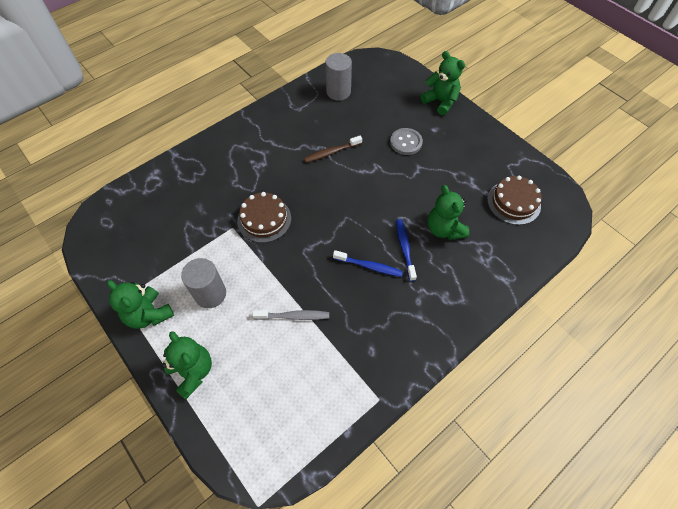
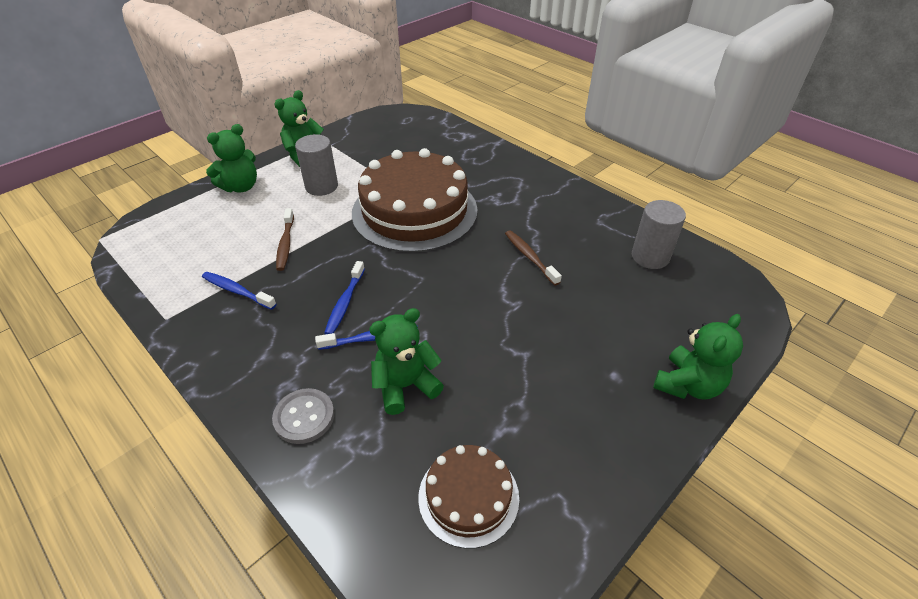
camera: 85 degrees right, 15 degrees down
brown cake [237,192,291,243] -> brown cake [352,148,477,253], size x1.97
grey toothbrush [253,310,329,320] -> brown toothbrush [276,208,294,271]
grey button [390,128,423,155] -> grey button moved to [272,388,334,444]
none -> blue toothbrush [202,272,276,310]

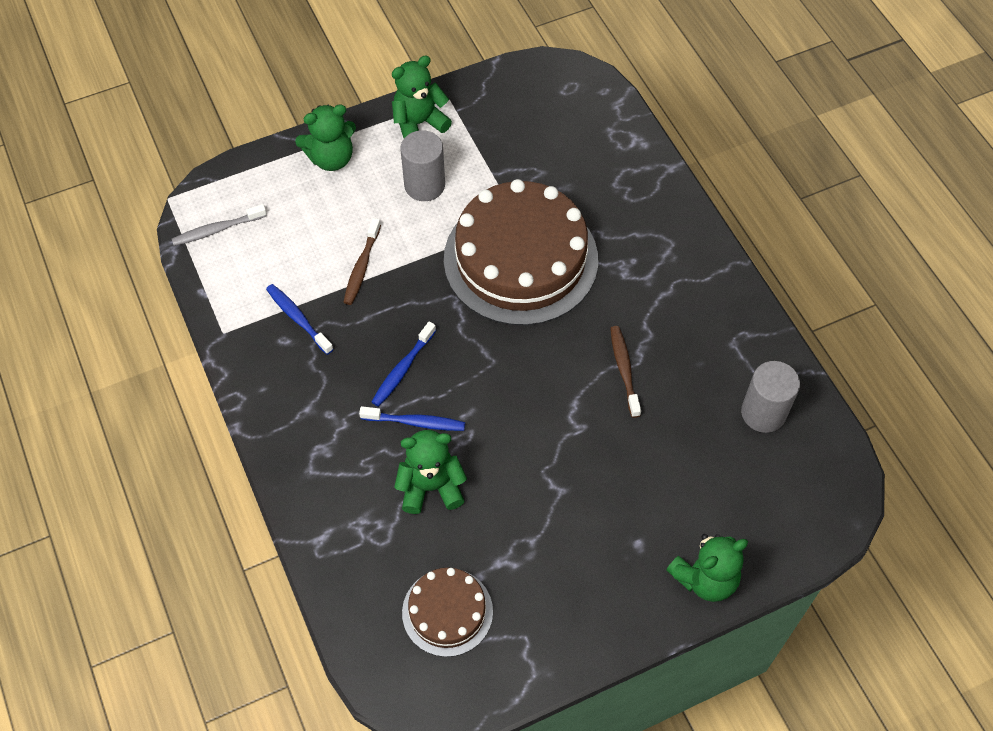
camera: 20 degrees right, 15 degrees up
grey button [272,388,334,444] -> none
none -> grey toothbrush [172,204,267,246]

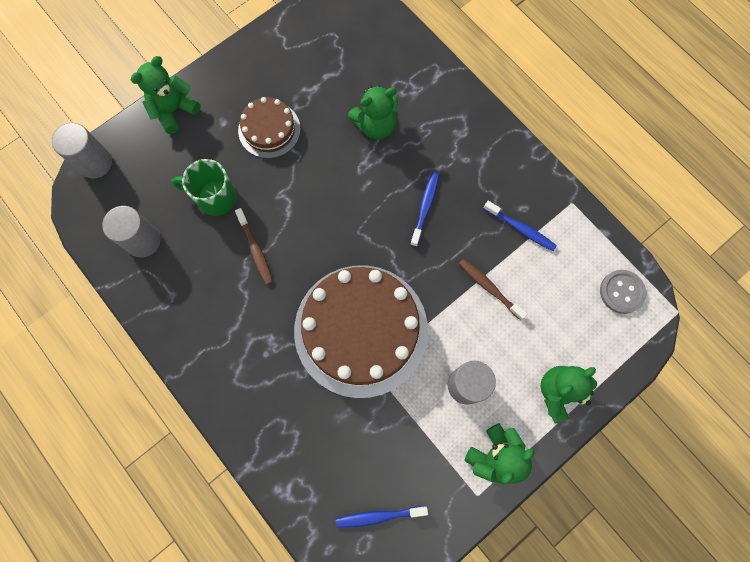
camera: 165 degrees right, 15 degrees up
grey toothbrush [172,204,267,246] -> grey button [600,270,646,314]
brown toothbrush [344,218,381,305] -> brown toothbrush turned 45 degrees counterclockwise [459,259,527,321]
blue toothbrush [359,406,465,431] -> blue toothbrush moved to [336,506,428,527]
brown cake [402,568,493,657] -> brown cake moved to [238,97,301,158]
none -> grey cylinder [52,123,112,179]
none -> green mug [172,159,236,216]

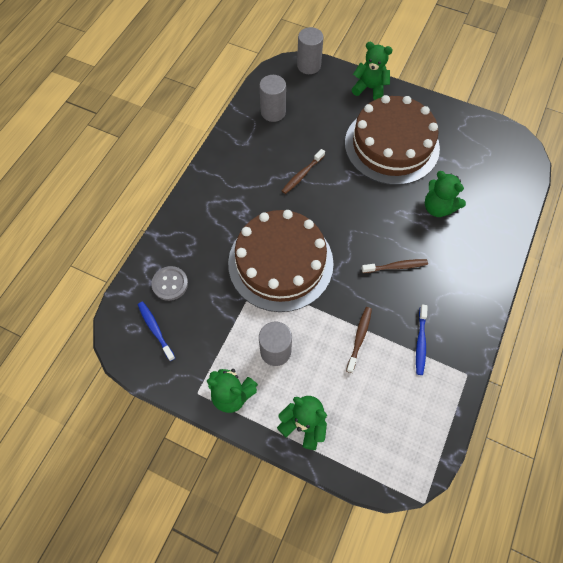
camera: 65 degrees right, 10 degrees down
green mug [172,159,236,216] -> none
brown cake [238,97,301,158] -> brown cake [345,95,440,185], size x1.97
blue toothbrush [410,172,439,247] -> brown toothbrush [361,259,428,273]
grey button [600,270,646,314] -> grey button moved to [151,266,188,301]

